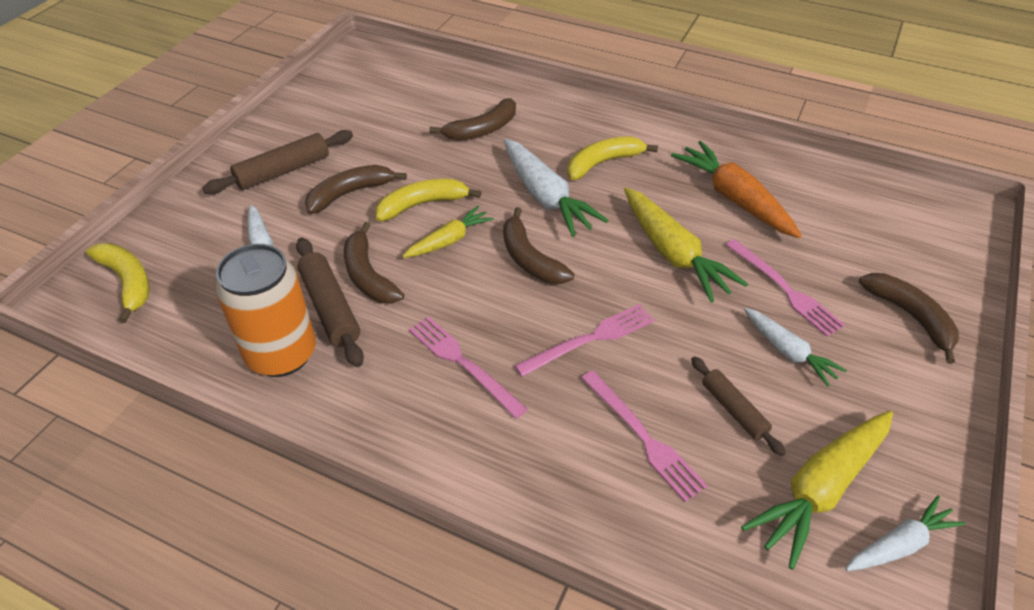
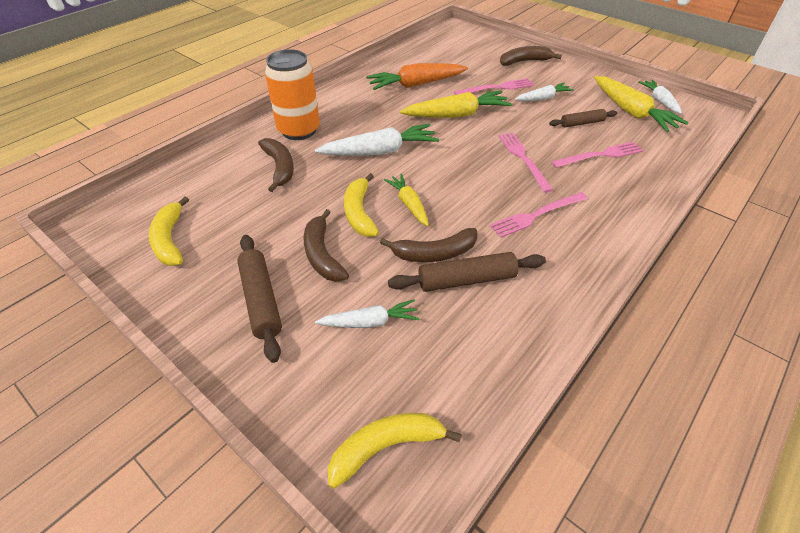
camera: 75 degrees left, 0 degrees up
orange can [215,244,316,377] -> orange can moved to [265,49,320,140]
brown banana [503,207,575,284] -> none
yellow banana [567,136,658,180] -> yellow banana moved to [149,197,189,266]

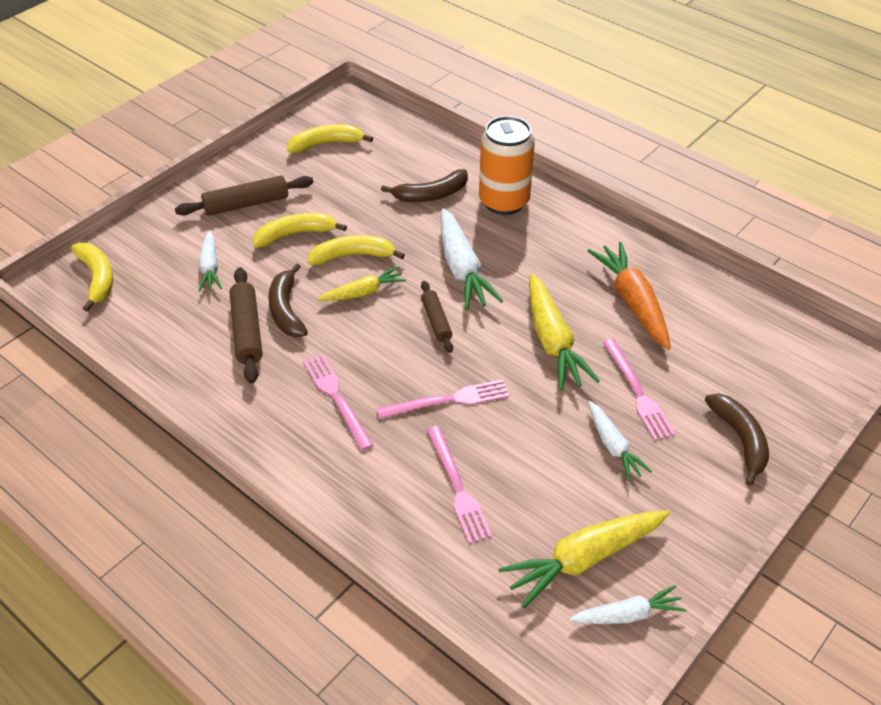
camera: 90 degrees right, 0 degrees up
brown banana [304,209,349,282] -> yellow banana [253,213,347,248]
brown rolling pin [549,109,617,127] -> brown rolling pin moved to [421,281,453,353]

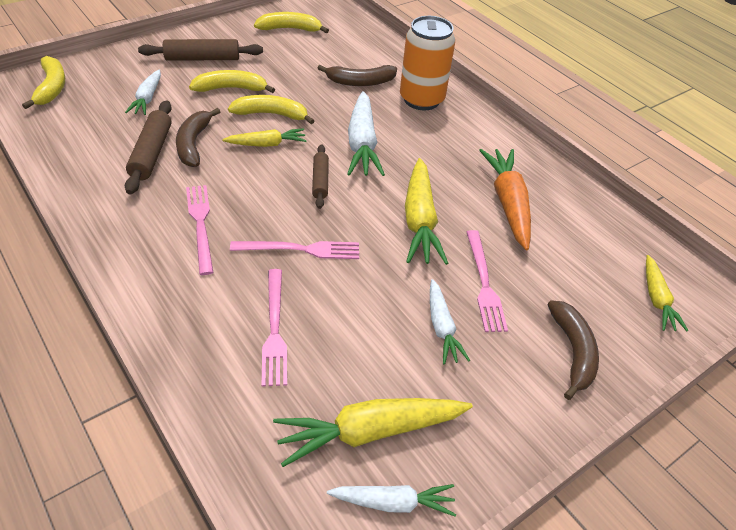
camera: 10 degrees right, 0 degrees up
none -> yellow carrot [646,255,689,331]

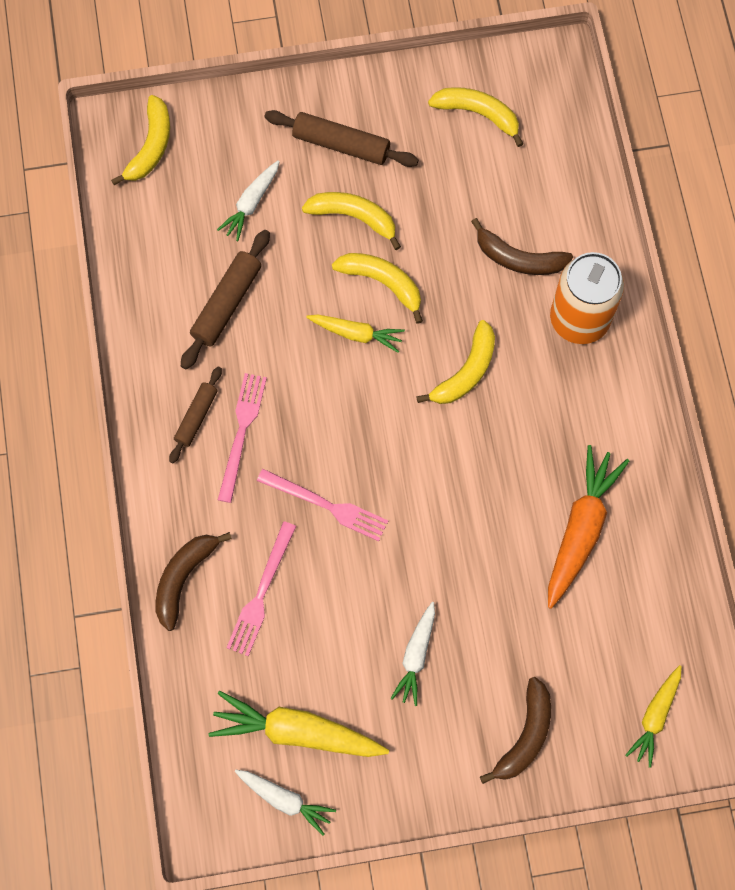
camera: 30 degrees right, 25 degrees up
brown banana [176,108,220,167] -> brown banana moved to [156,532,232,631]
brown rolling pin [312,144,329,209] -> brown rolling pin moved to [169,366,222,463]
white carrot [347,91,385,176] -> yellow banana [416,320,495,404]
yellow carrot [405,158,448,265] -> none
pink fork [467,230,508,332] -> none

